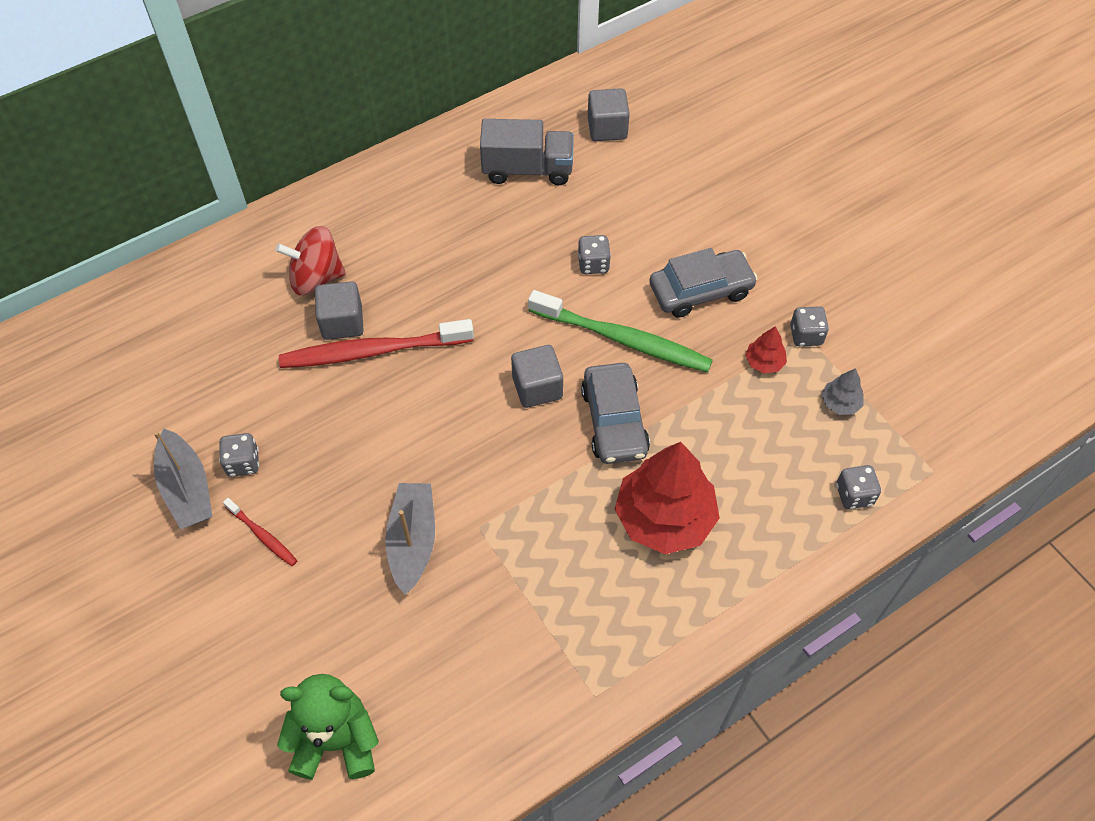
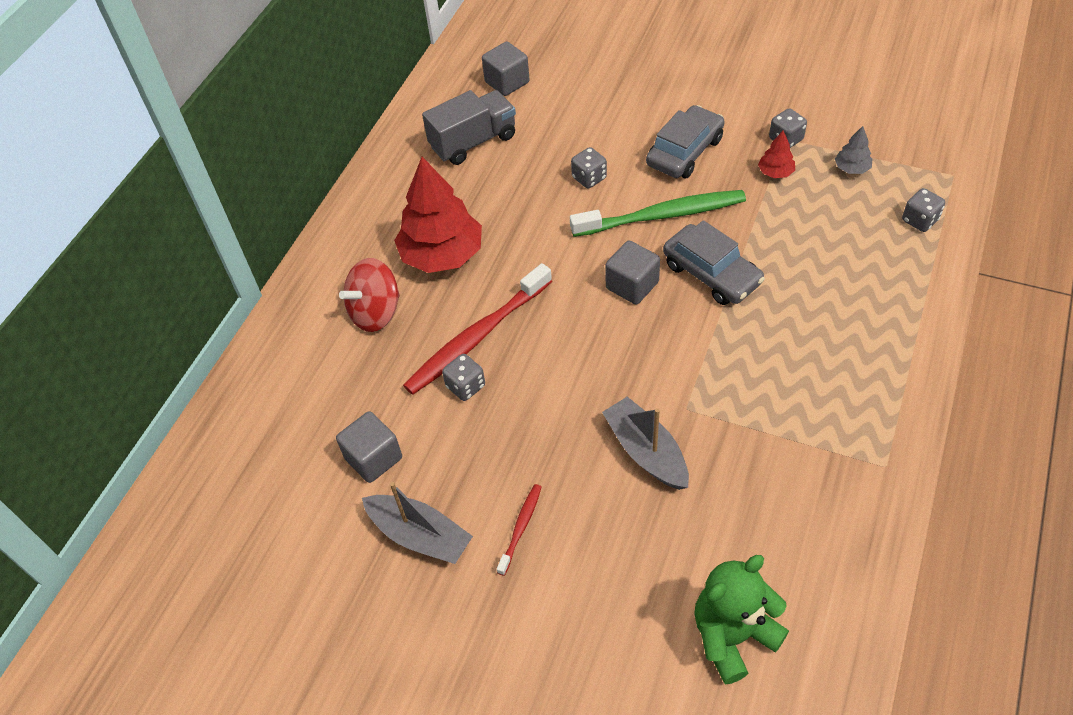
camera: 30 degrees left, 5 degrees down
grey dice [219,433,259,477] -> grey dice moved to [442,354,485,401]
red toothbrush [223,498,297,566] -> red toothbrush turned 75 degrees counterclockwise [497,484,542,576]
grey cube [315,281,364,340] -> grey cube moved to [336,411,402,483]
red tree [615,442,720,554] -> red tree moved to [394,157,482,273]

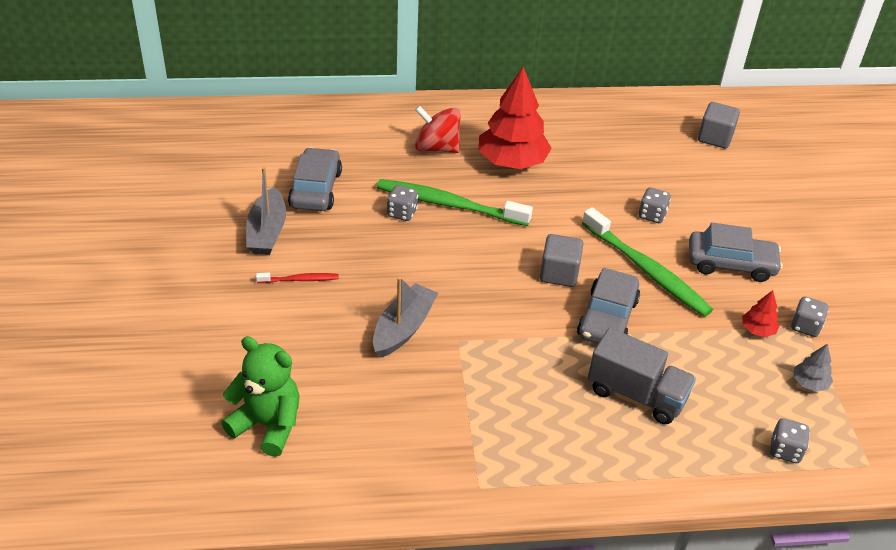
camera: 55 degrees right, 10 degrees down
grey cube [336,411,402,483] -> grey car [288,147,342,211]
red toothbrush [403,263,552,395] -> green toothbrush [377,179,533,226]
grey truck [422,90,516,165] -> grey truck moved to [588,328,696,424]

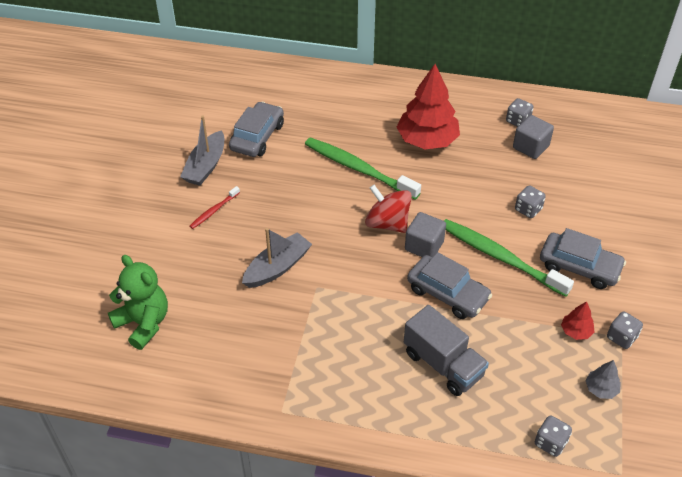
camera: 20 degrees right, 5 degrees up
red toothbrush [256,273,339,283] -> red toothbrush turned 120 degrees clockwise [190,186,240,229]
grey dice [387,185,418,221] -> grey dice moved to [506,98,533,127]
red spinning top [415,105,460,153] -> red spinning top moved to [365,185,412,233]
grey car [577,268,640,344] -> grey car turned 90 degrees counterclockwise [407,252,492,319]
green toothbrush [582,207,713,317] -> green toothbrush turned 150 degrees clockwise [444,219,574,297]
grey cube [698,102,740,148] -> grey cube moved to [513,115,554,159]

